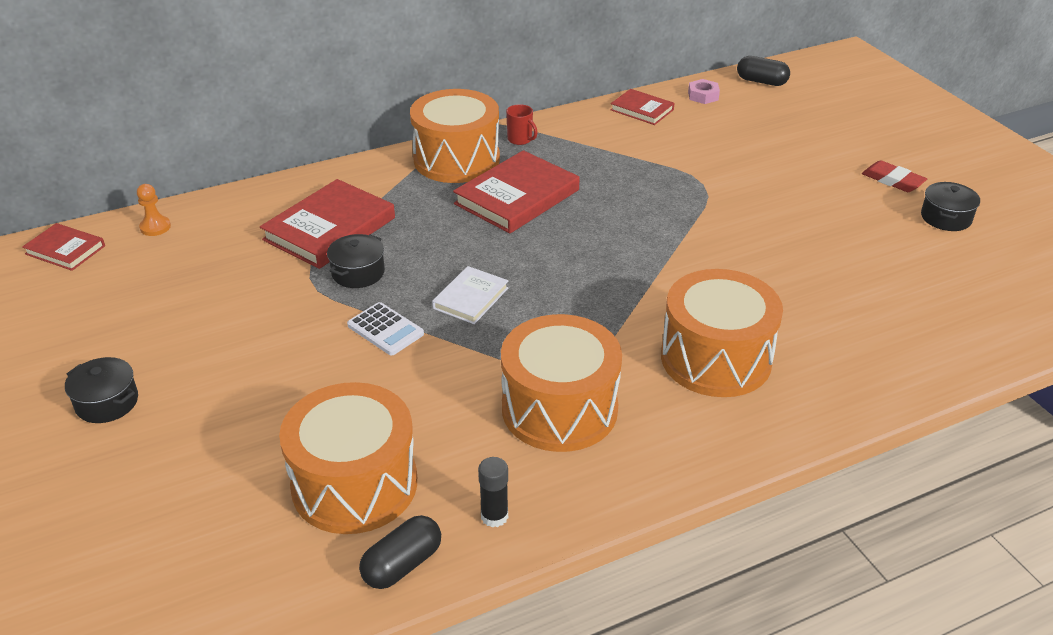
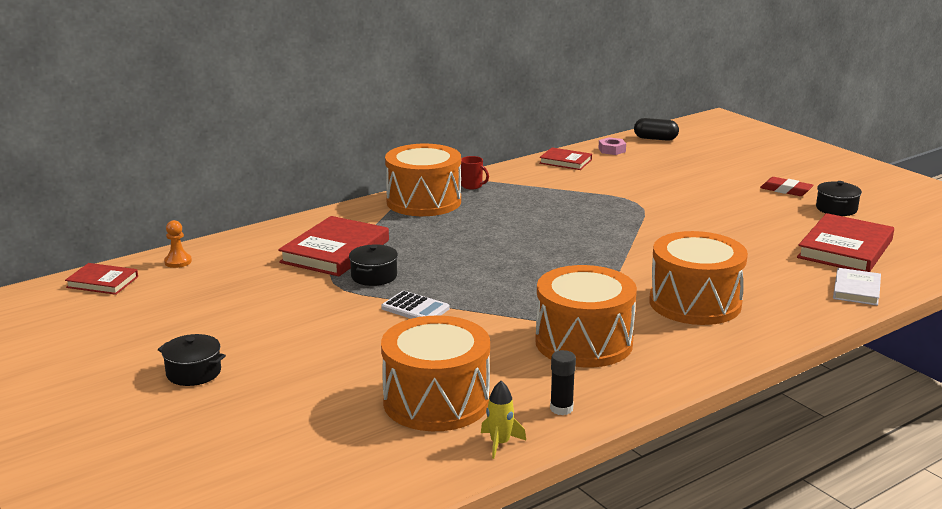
camera: 10 degrees left, 15 degrees down
black capsule [359,515,441,589] -> yellow rocket [481,381,526,459]
white book [432,266,509,324] -> white book moved to [833,268,881,306]
red book [453,150,580,233] -> red book moved to [797,213,894,272]

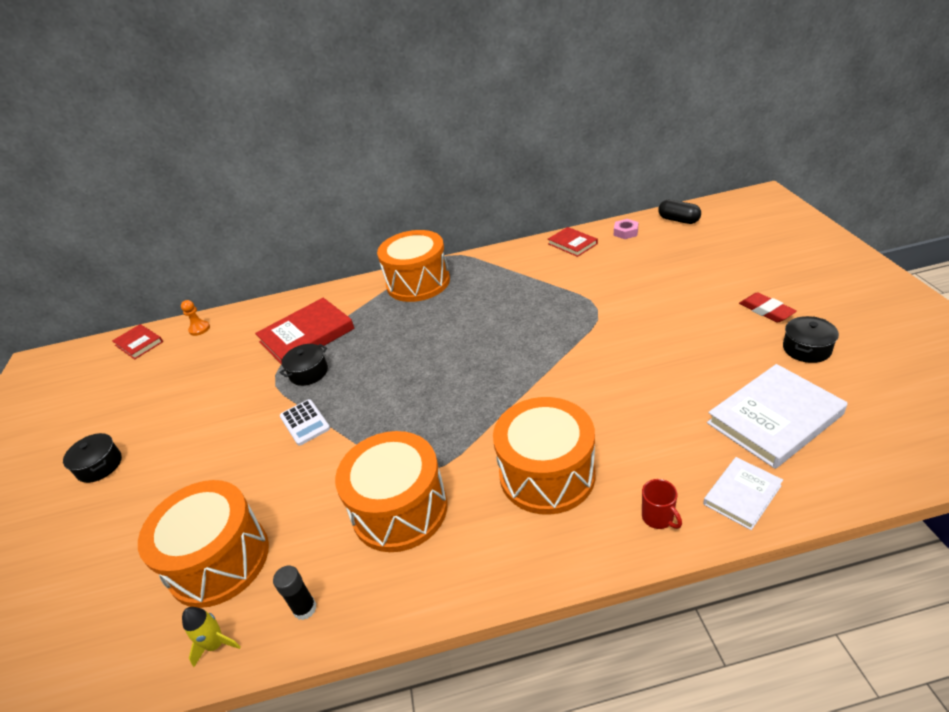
camera: 30 degrees right, 15 degrees up
red mug [461,156,489,190] -> red mug moved to [642,479,682,529]
red book [797,213,894,272] -> white book [707,364,847,469]

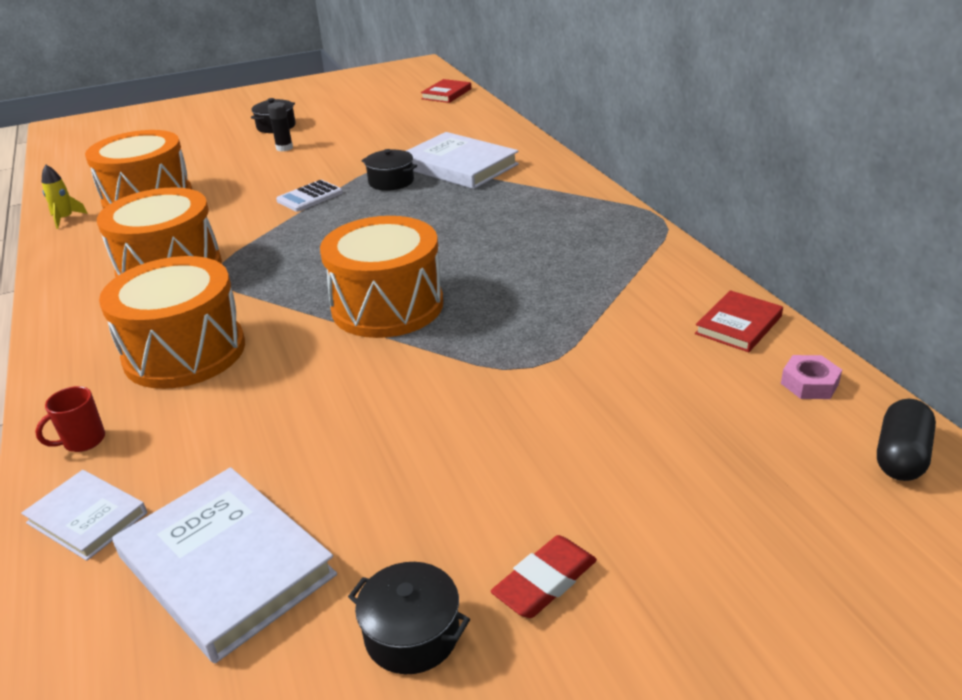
camera: 75 degrees right, 5 degrees down
orange pawn [181,300,210,336] -> none
red book [255,298,354,365] -> white book [406,132,519,189]
black glue stick [273,565,316,620] -> black glue stick moved to [268,102,293,152]
orange drum [377,230,450,302] -> orange drum moved to [320,216,443,338]

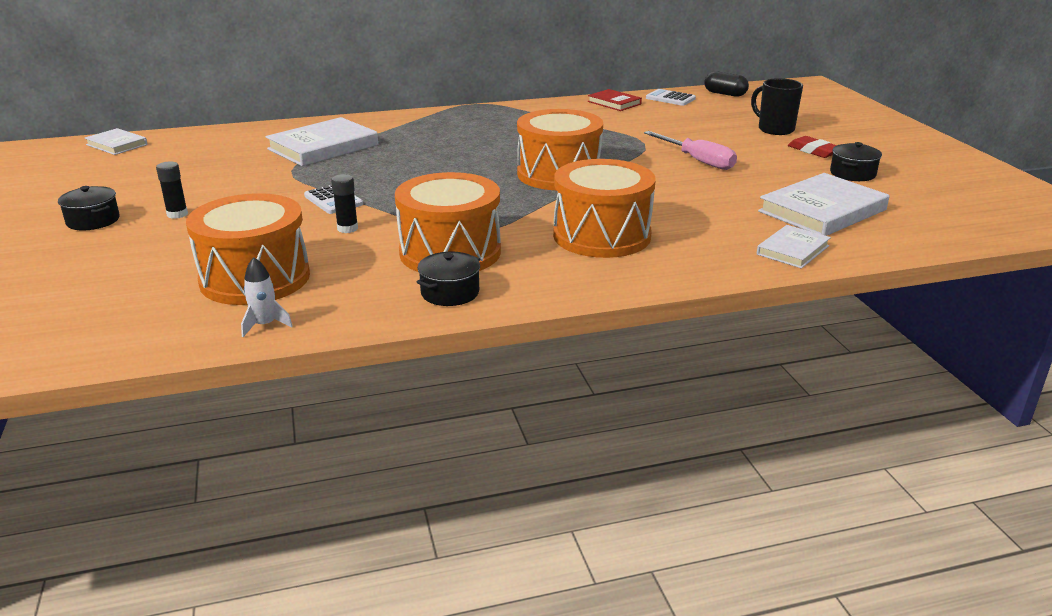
camera: 85 degrees left, 5 degrees down
red mug [35,386,105,452] -> none
yellow rocket [42,165,88,229] -> white rocket [241,257,293,337]
black pot [362,149,417,191] -> black pot moved to [417,252,480,306]
red book [421,79,471,103] -> white book [85,128,148,155]
pink nut [781,355,842,399] -> white calculator [646,89,696,106]
none -> black glue stick [331,174,358,233]
none -> pink screwdriver [644,131,737,170]
none -> black mug [751,78,803,135]

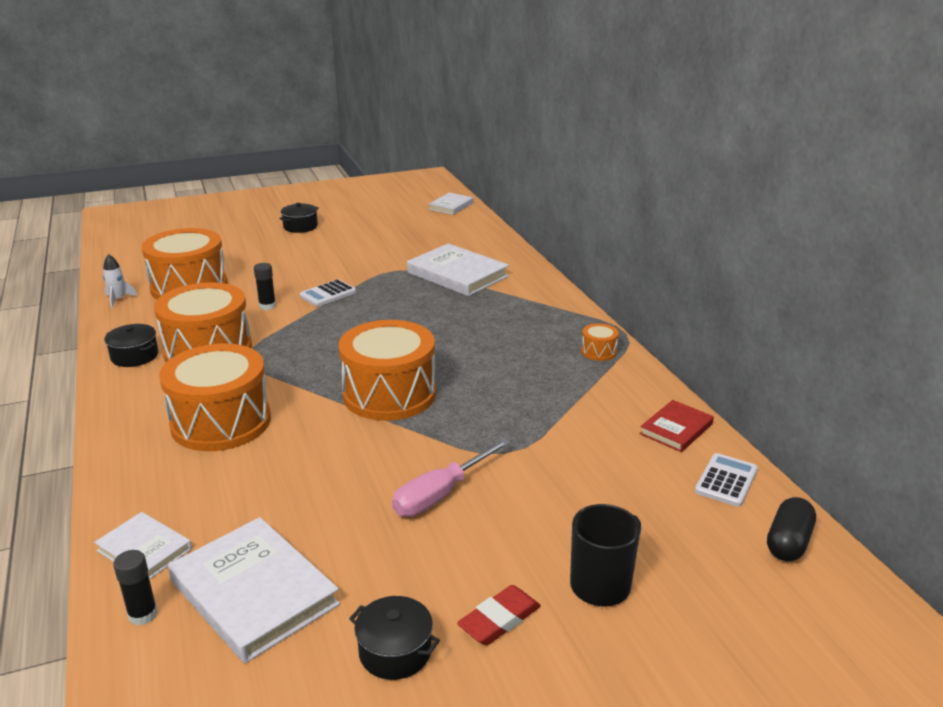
camera: 85 degrees right, 0 degrees up
black glue stick [156,161,188,219] -> black glue stick moved to [113,550,158,626]
none -> orange drum [581,323,619,361]

